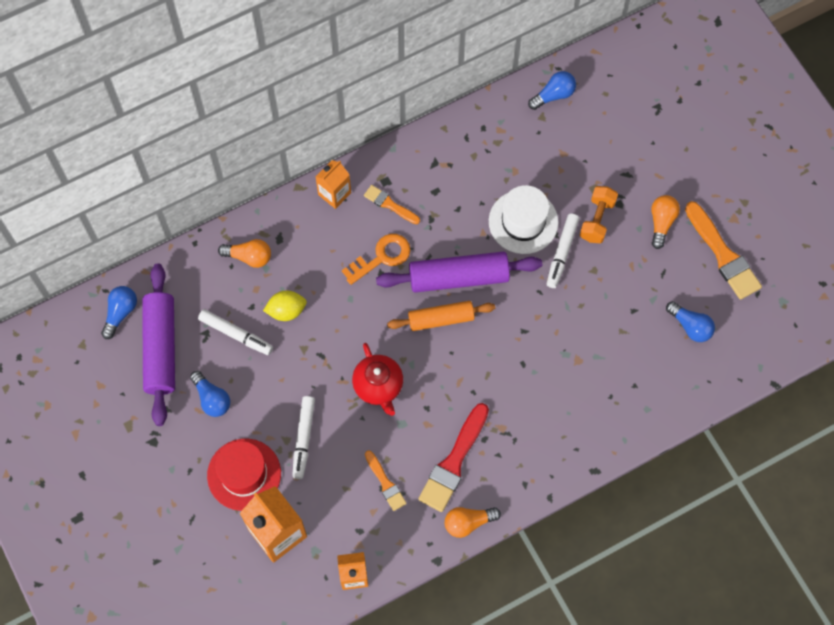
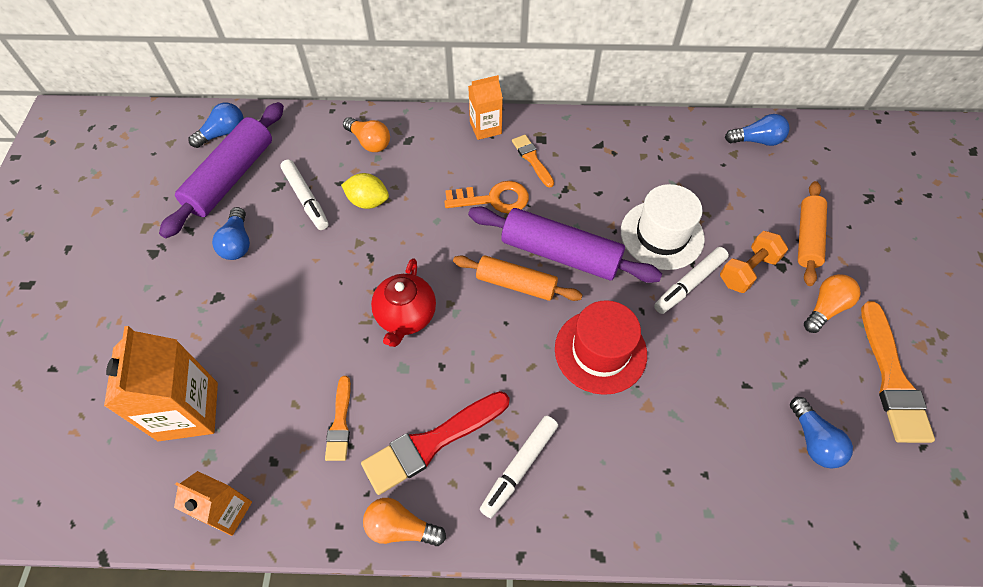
camera: 30 degrees right, 10 degrees down
red hat [207,439,281,511] -> red hat moved to [555,300,647,395]
white marker [292,396,315,479] -> white marker moved to [480,416,558,518]
none -> orange rolling pin [798,181,827,286]

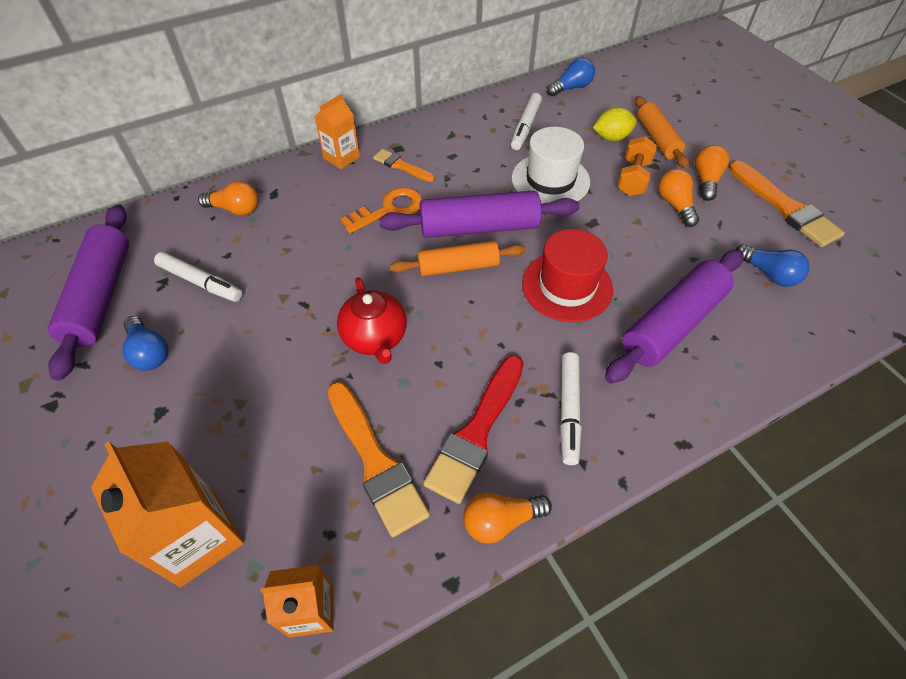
camera: 30 degrees left, 5 degrees down
blue light bulb [189,103,244,148] -> none
orange brush [325,376,351,461] -> orange brush [327,382,430,537], size x1.79
yellow lemon [341,173,389,209] -> yellow lemon moved to [593,107,637,141]
white marker [654,247,729,314] -> white marker moved to [511,93,542,150]
none -> purple rolling pin [605,250,743,384]
none -> orange light bulb [658,169,699,227]

